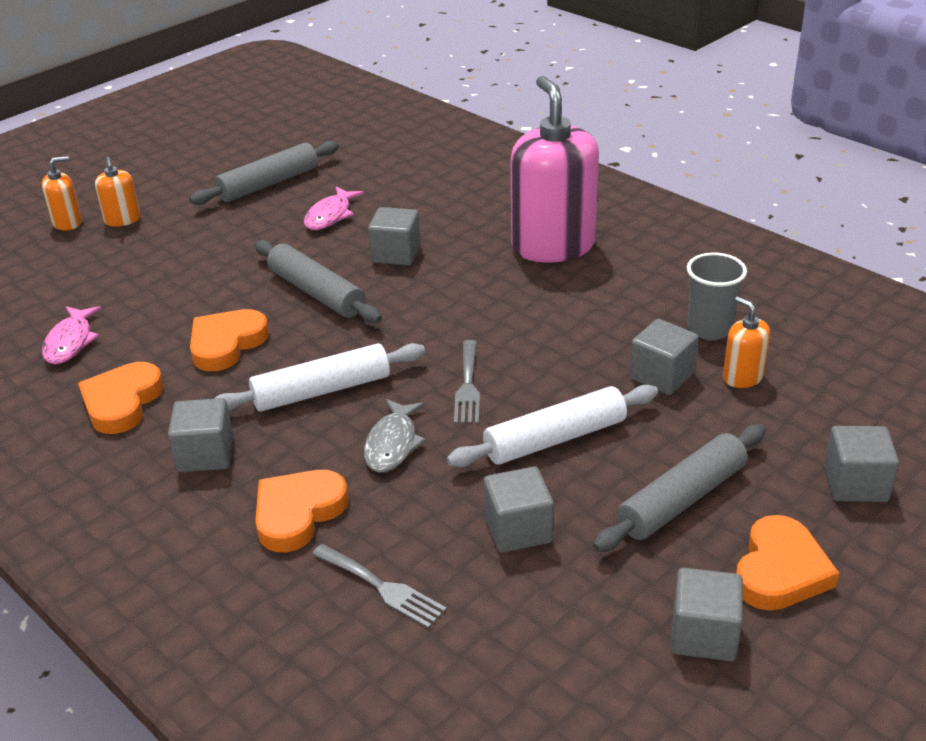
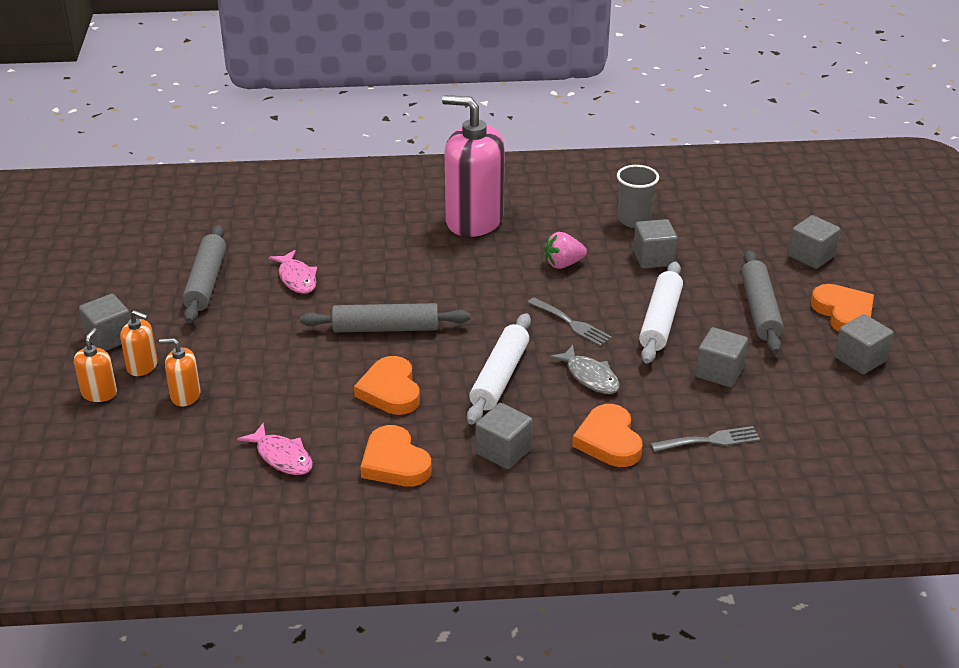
camera: 50 degrees left, 0 degrees up
grey cube [368,207,420,266] -> grey cube moved to [79,294,131,351]
orange soap dispenser [723,297,770,388] -> orange soap dispenser moved to [159,338,201,406]
none -> pink strawberry [544,232,587,269]

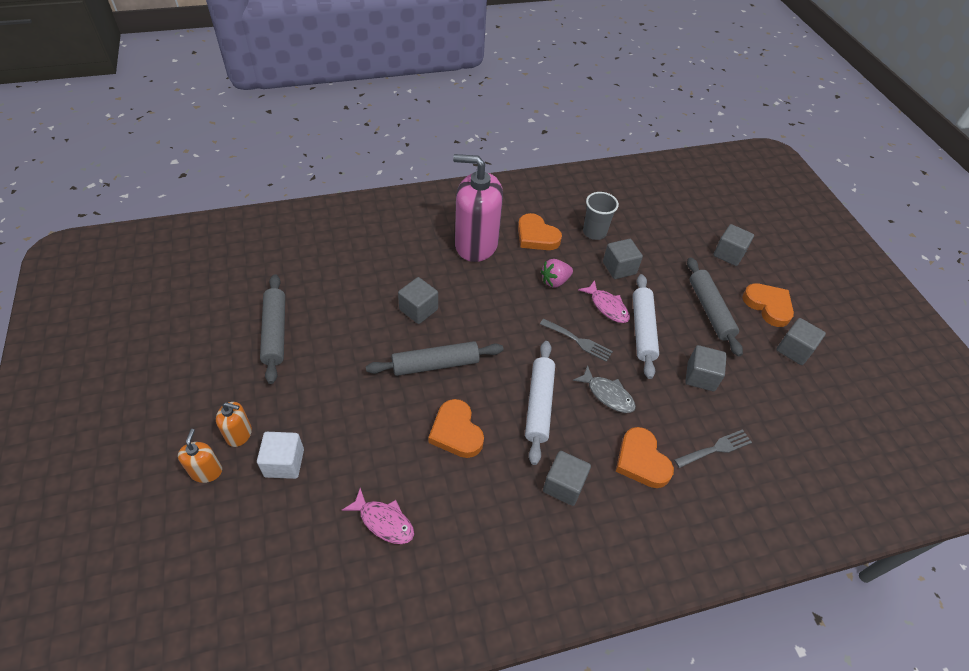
camera: 15 degrees left, 15 degrees up
grey cube [79,294,131,351] -> grey cube moved to [398,277,438,324]
orange soap dispenser [159,338,201,406] -> white cube [257,432,304,479]
pink fish [269,250,317,294] -> pink fish moved to [578,280,630,323]
orange heart [360,425,432,487] -> orange heart moved to [518,213,562,250]

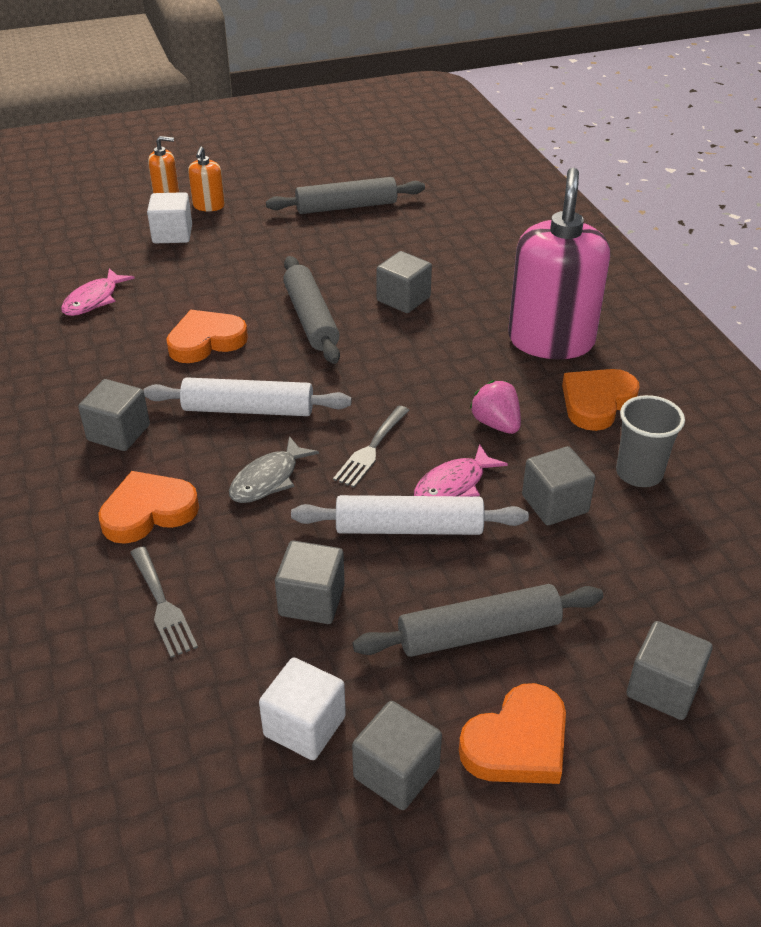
camera: 90 degrees right, 10 degrees down
none -> white cube [259,658,346,760]

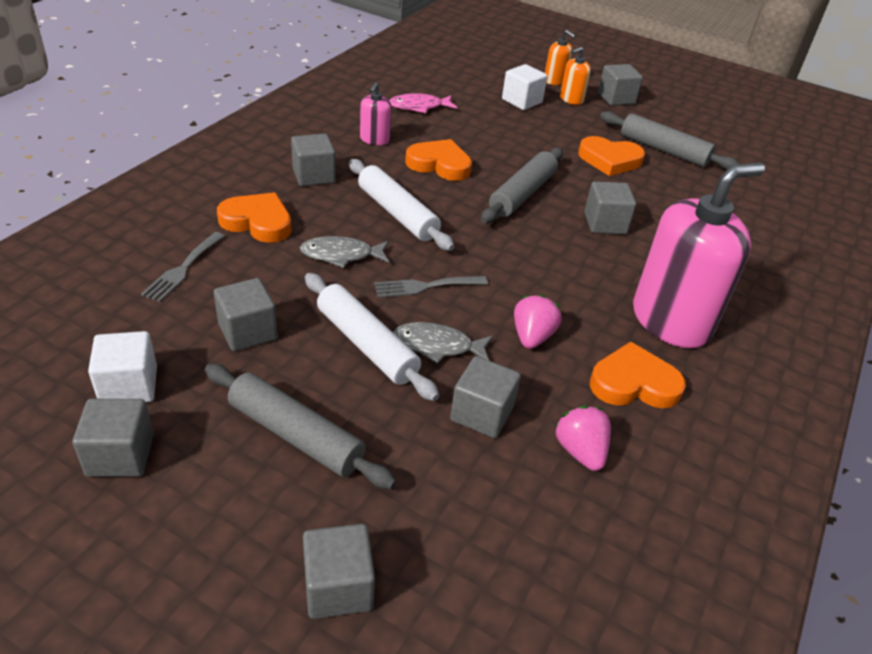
camera: 45 degrees right, 0 degrees up
pink fish [414,444,508,497] -> grey fish [393,322,493,364]
orange heart [459,683,566,784] -> orange heart moved to [578,136,645,176]
grey cup [616,395,685,487] -> pink strawberry [554,406,611,471]
none -> pink soap dispenser [360,82,392,145]
none -> grey cube [598,64,643,106]

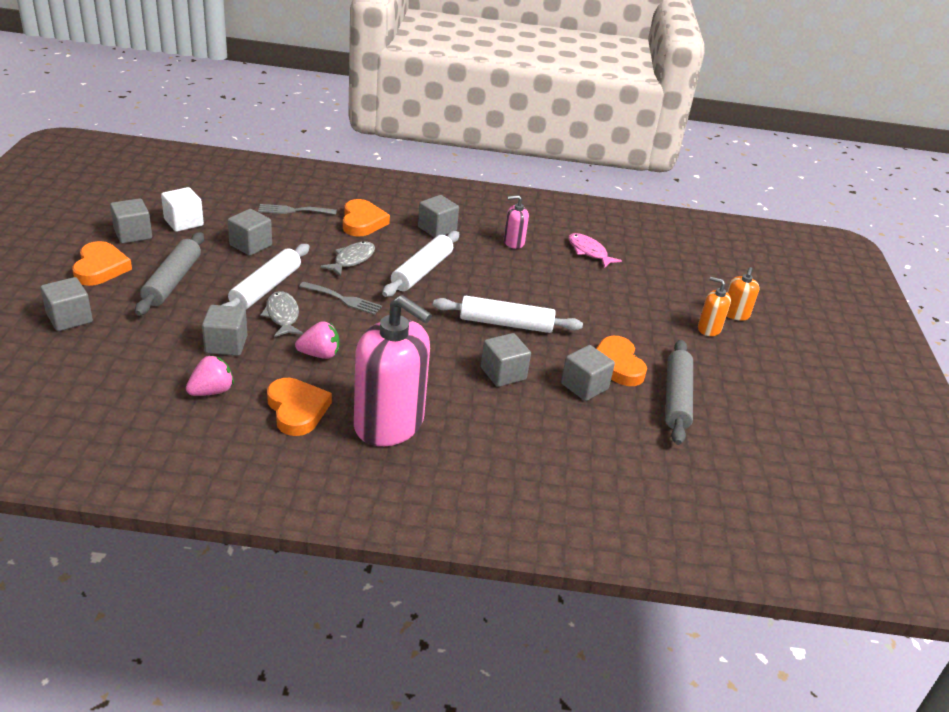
camera: 65 degrees right, 5 degrees down
grey fish [300,236,389,268] -> grey fish turned 60 degrees clockwise [320,242,375,276]
grey fork [374,276,488,298] -> grey fork turned 150 degrees clockwise [299,282,382,315]
orange heart [405,139,472,181] -> orange heart moved to [72,241,132,286]
grey rolling pin [481,147,563,223] -> white rolling pin [433,296,583,333]
white cube [502,64,547,110] -> none
grey cube [598,64,643,106] -> grey cube moved to [561,345,615,401]

